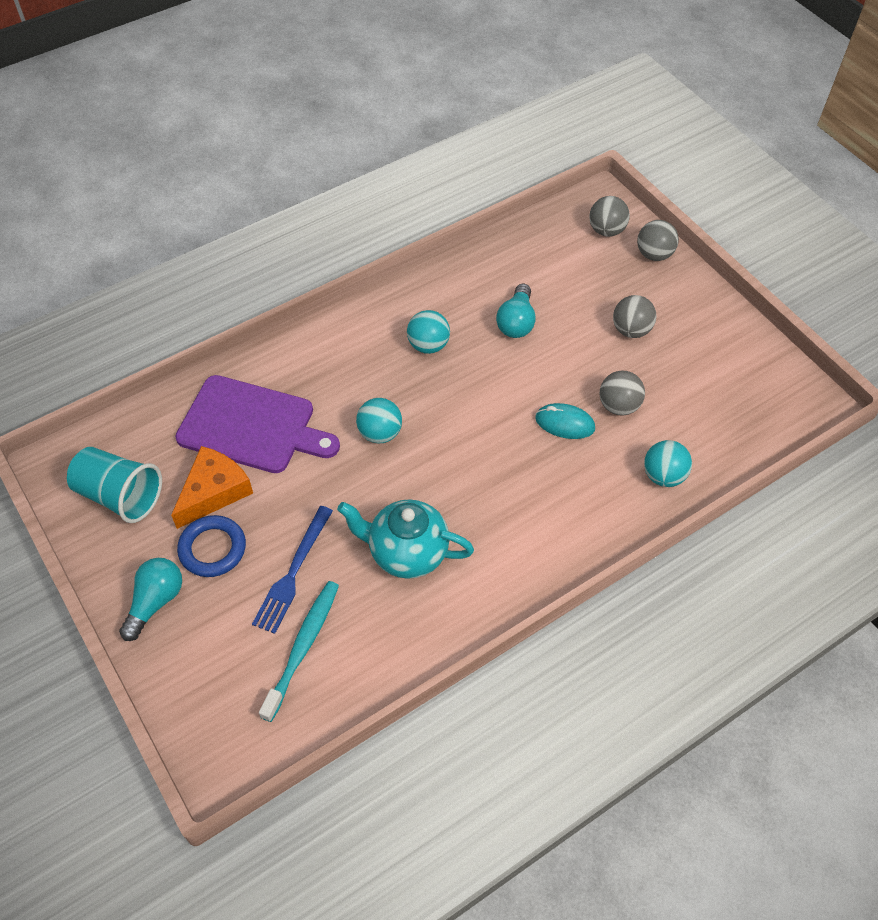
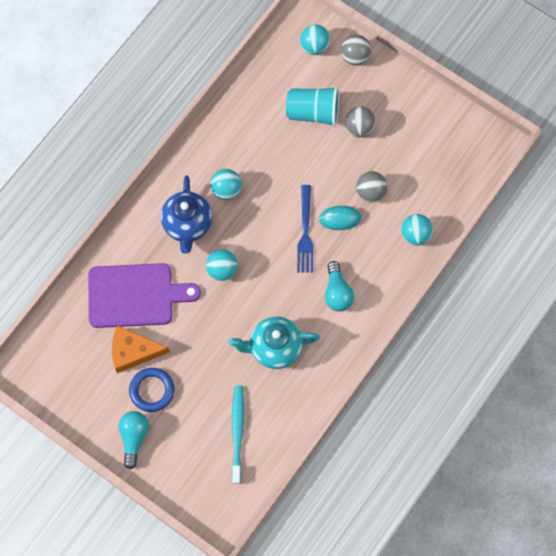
camera: 20 degrees left, 15 degrees up
turquoise cup [67,447,162,523] -> turquoise cup moved to [286,86,339,127]
orange cheese [171,446,253,529] -> orange cheese turned 105 degrees counterclockwise [112,325,170,373]
blue fork [252,506,333,634] -> blue fork moved to [297,185,313,273]
turquoise light bulb [496,284,536,338] -> turquoise light bulb moved to [325,261,354,312]
grey ball [589,196,630,237] -> turquoise ball [300,24,330,55]
none -> blue teapot [161,176,212,254]

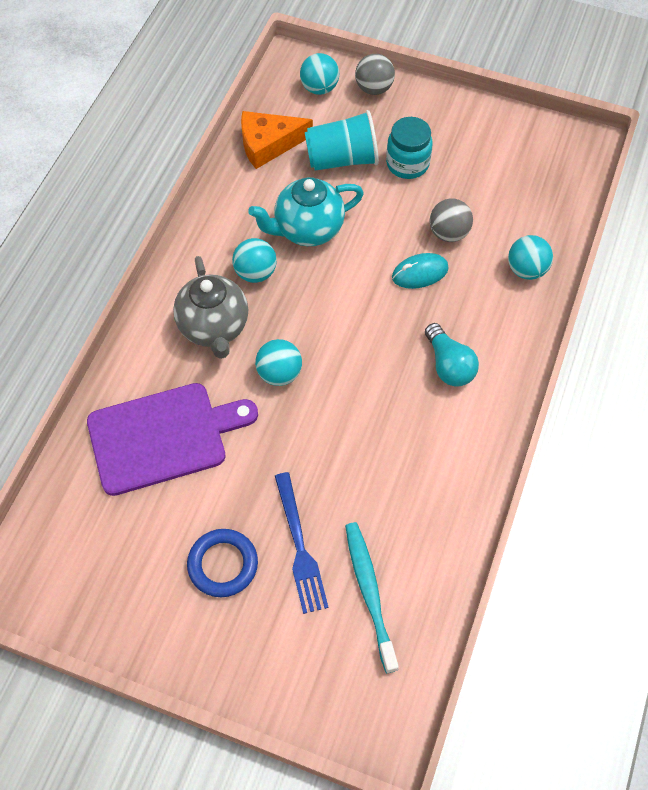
camera: 15 degrees left, 10 degrees down
orange cheese [112,325,170,373] -> orange cheese moved to [241,111,313,169]
turquoise light bulb [118,411,149,470] -> none
blue teapot [161,176,212,254] -> grey teapot [173,256,248,359]
turquoise teapot [229,317,320,369] -> turquoise teapot moved to [248,177,364,246]
blue fork [297,185,313,273] -> blue fork moved to [275,472,329,614]
grey ball [345,107,376,138] -> turquoise jar [386,117,433,179]

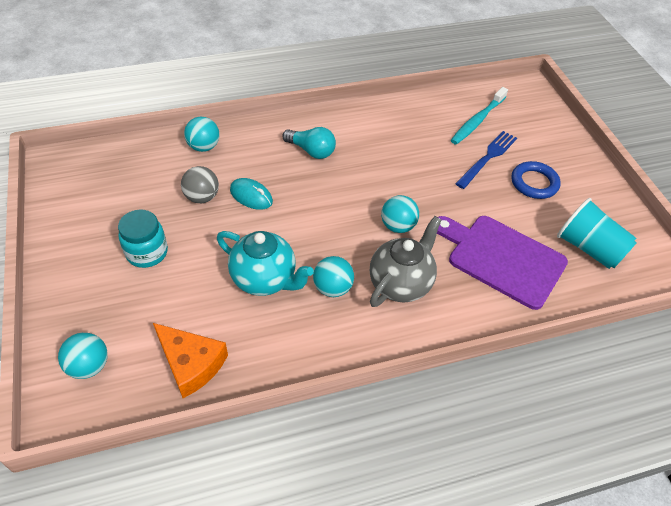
camera: 130 degrees left, 10 degrees down
turquoise cup [305,110,379,171] -> turquoise cup moved to [557,198,637,269]
grey ball [355,54,395,95] -> none
turquoise light bulb [425,323,479,387] -> turquoise light bulb turned 90 degrees clockwise [282,127,336,159]

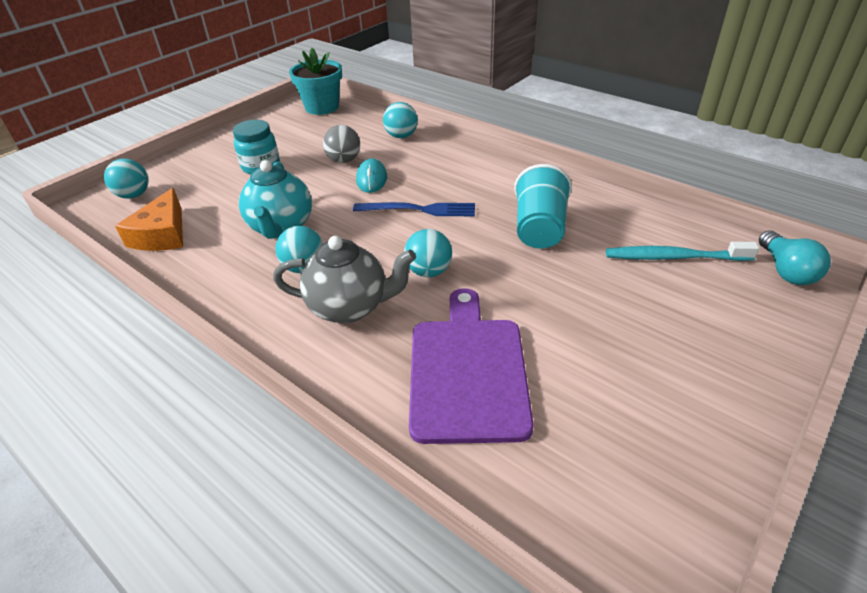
camera: 60 degrees right, 10 degrees down
turquoise light bulb [282,127,336,159] -> turquoise light bulb moved to [759,230,831,285]
blue fork [455,131,517,189] -> blue fork moved to [353,202,475,216]
blue ring [511,161,561,199] -> none
turquoise cup [557,198,637,269] -> turquoise cup moved to [514,164,572,248]
none -> turquoise flower pot [289,48,342,115]

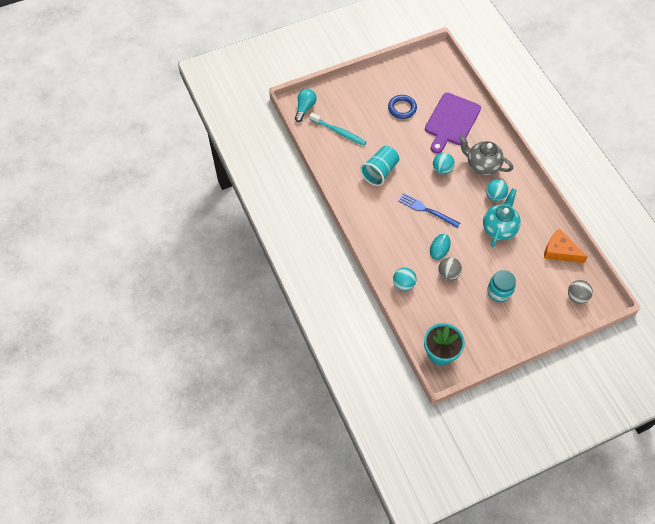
camera: 155 degrees left, 20 degrees up
turquoise ball [104,158,149,199] -> grey ball [568,280,593,304]
orange cheese [115,188,183,251] -> orange cheese turned 90 degrees counterclockwise [544,228,588,263]
none -> blue ring [388,95,417,119]

